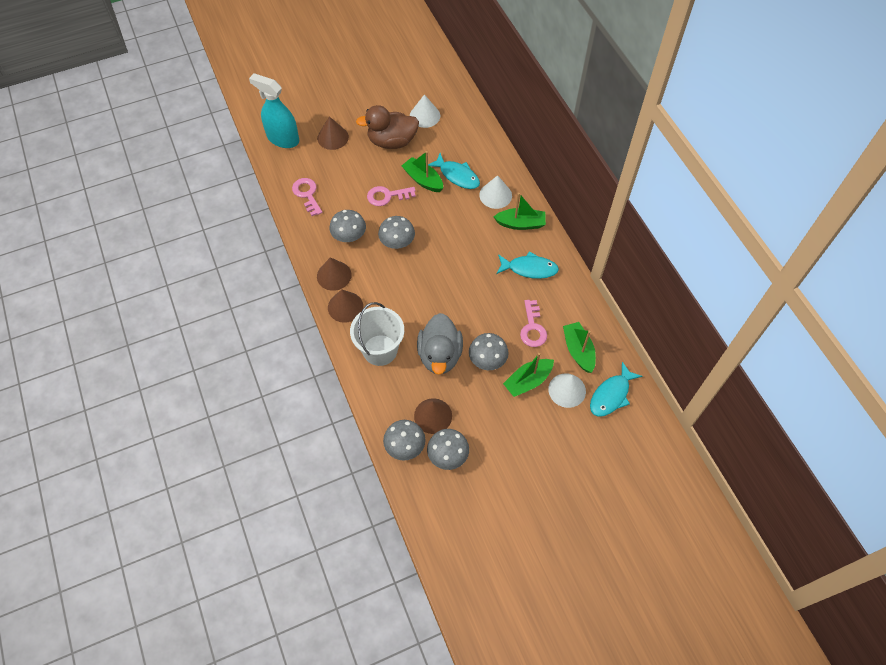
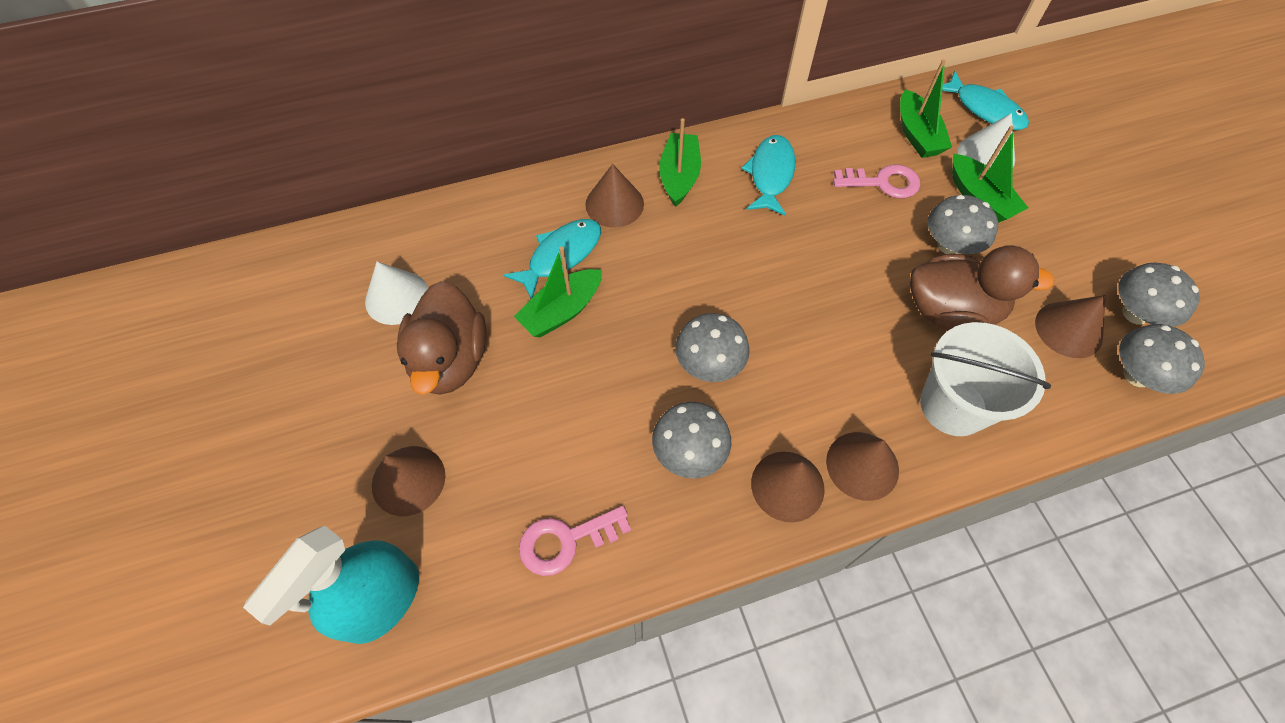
camera: 85 degrees left, 0 degrees up
pink key [367,186,416,206] -> none
grey duck [417,313,463,375] -> brown duck [910,245,1055,331]
white cone [479,175,512,209] -> brown cone [585,164,644,228]
green boat [563,322,596,373] -> green boat turned 90 degrees counterclockwise [900,59,952,158]

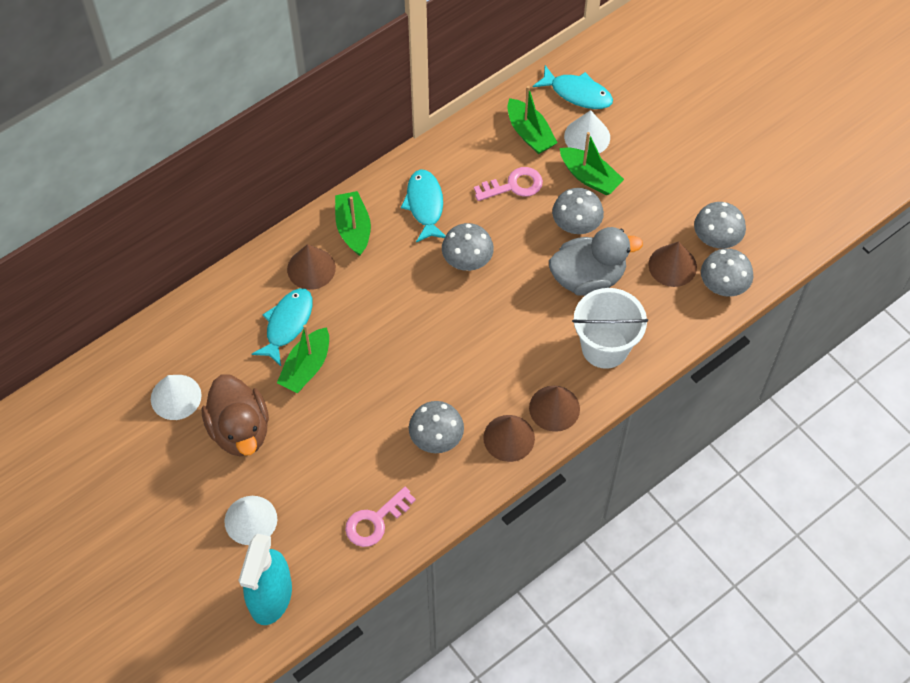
camera: 20 degrees left, 0 degrees up
brown cone [372,446,445,516] -> white cone [224,496,277,545]
grey mushroom [675,313,750,382] -> grey mushroom moved to [442,223,494,271]
brown duck [910,245,1055,331] -> grey duck [549,227,643,296]

